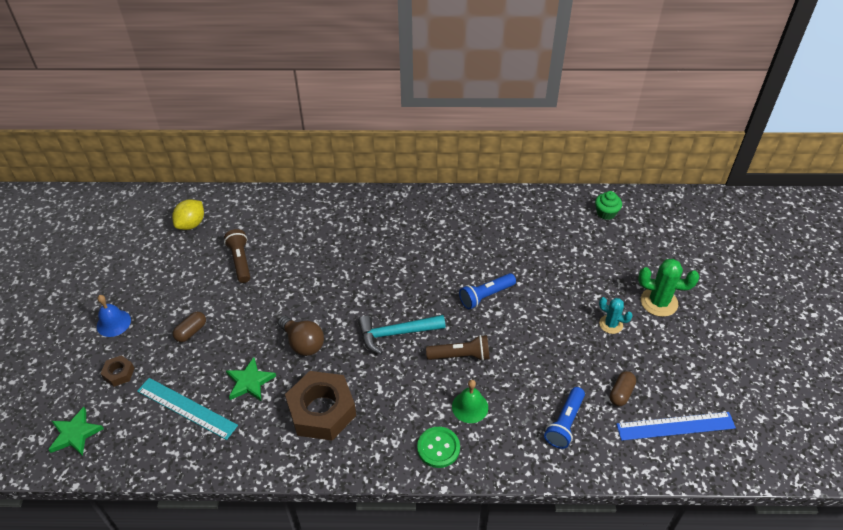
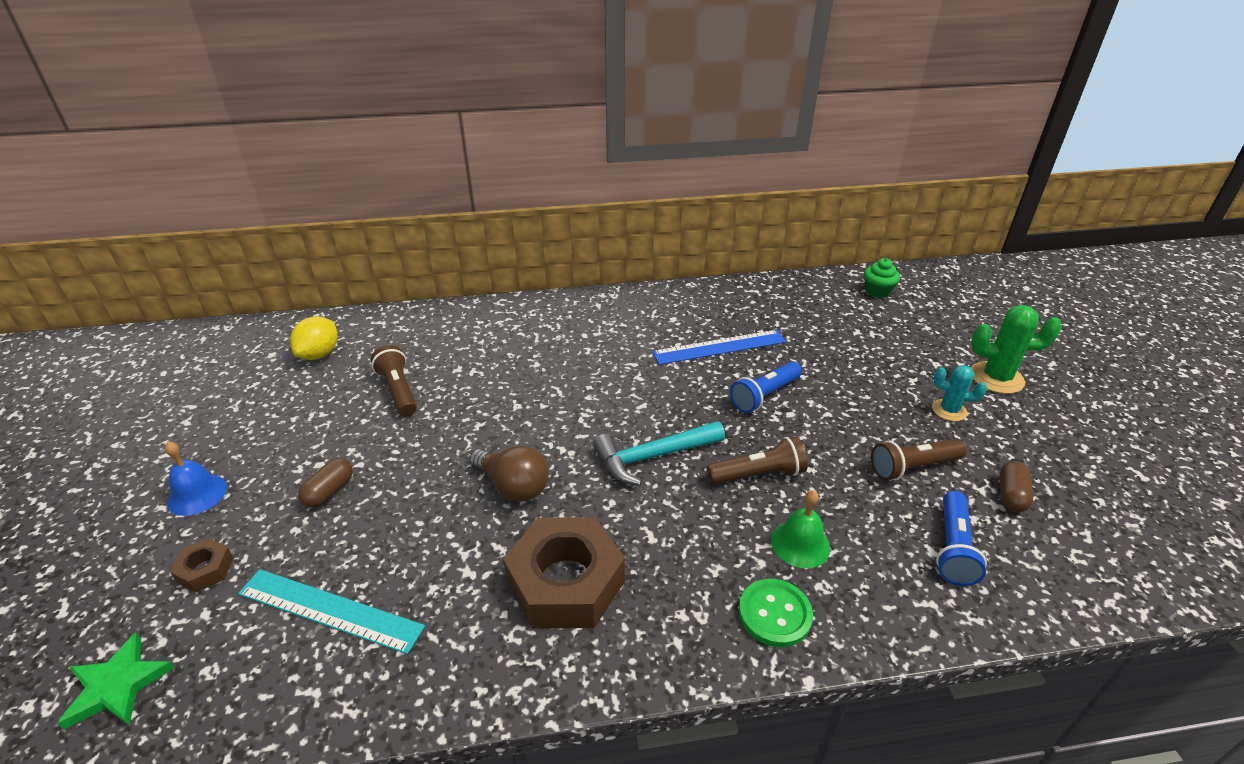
camera: 10 degrees left, 10 degrees down
green star [226,357,276,401] -> none
blue ruler [616,412,736,441] -> blue ruler moved to [652,330,786,365]
none -> brown flashlight [871,439,967,480]

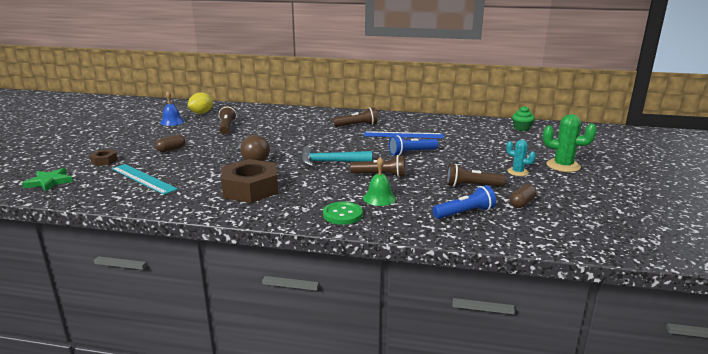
camera: 20 degrees right, 15 degrees down
blue bell [165,441,227,516] -> blue bell moved to [160,91,184,126]
blue flashlight [936,491,987,586] -> blue flashlight turned 150 degrees counterclockwise [432,185,496,219]
none -> brown flashlight [333,107,378,127]

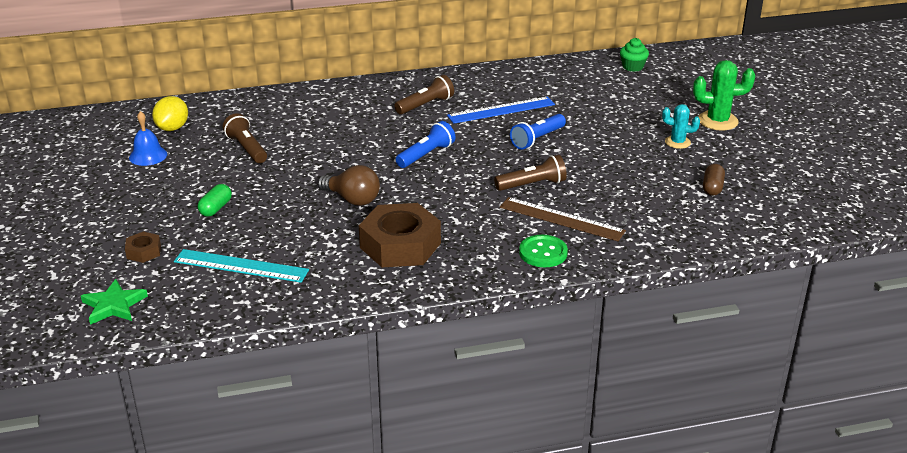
camera: 25 degrees left, 10 degrees up
brown capsule [155,135,185,152] -> green capsule [198,184,232,217]
turquoise hammer [301,146,372,167] -> none
green bell [363,157,396,206] -> brown ruler [500,197,626,241]
blue flashlight [432,185,496,219] -> blue flashlight moved to [395,121,455,168]
brown flashlight [446,164,506,187] -> none

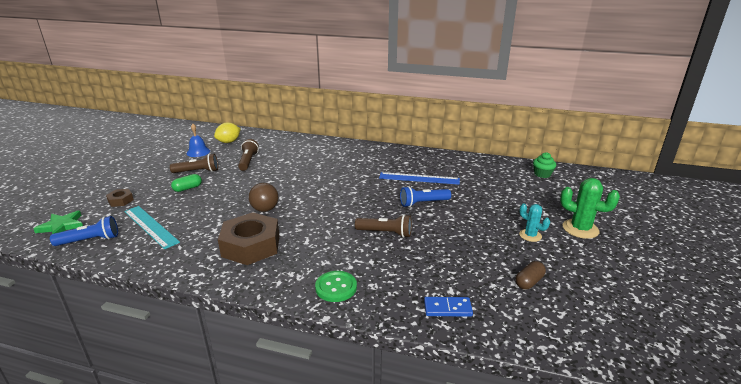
camera: 30 degrees right, 5 degrees down
brown flashlight [394,75,454,114] -> brown flashlight moved to [170,154,218,173]
blue flashlight [395,121,455,168] -> blue flashlight moved to [50,216,118,246]
brown ruler [500,197,626,241] -> none
none -> blue domino [424,297,473,317]

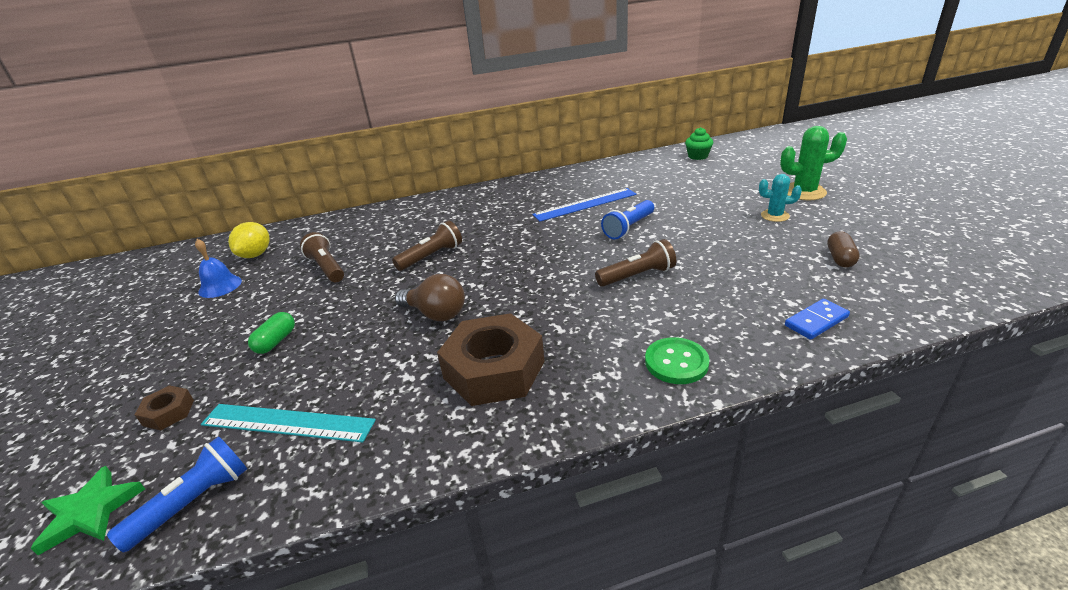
camera: 30 degrees left, 5 degrees up
brown flashlight [170,154,218,173] -> brown flashlight moved to [392,220,462,271]

